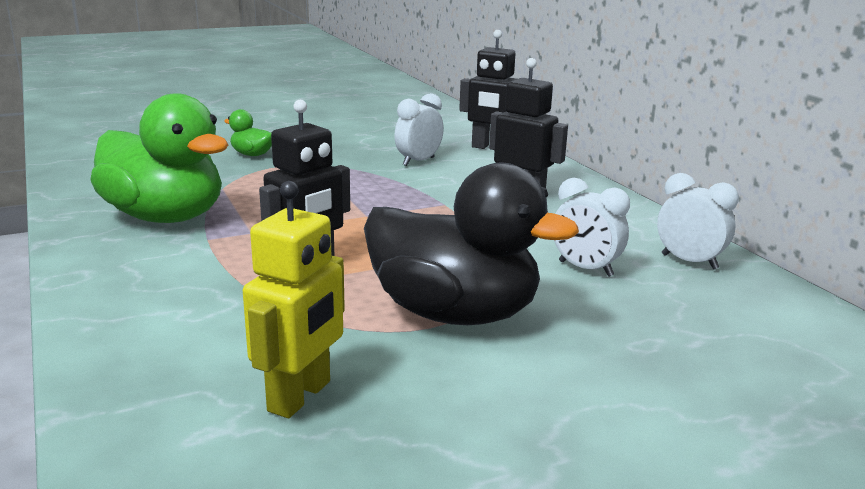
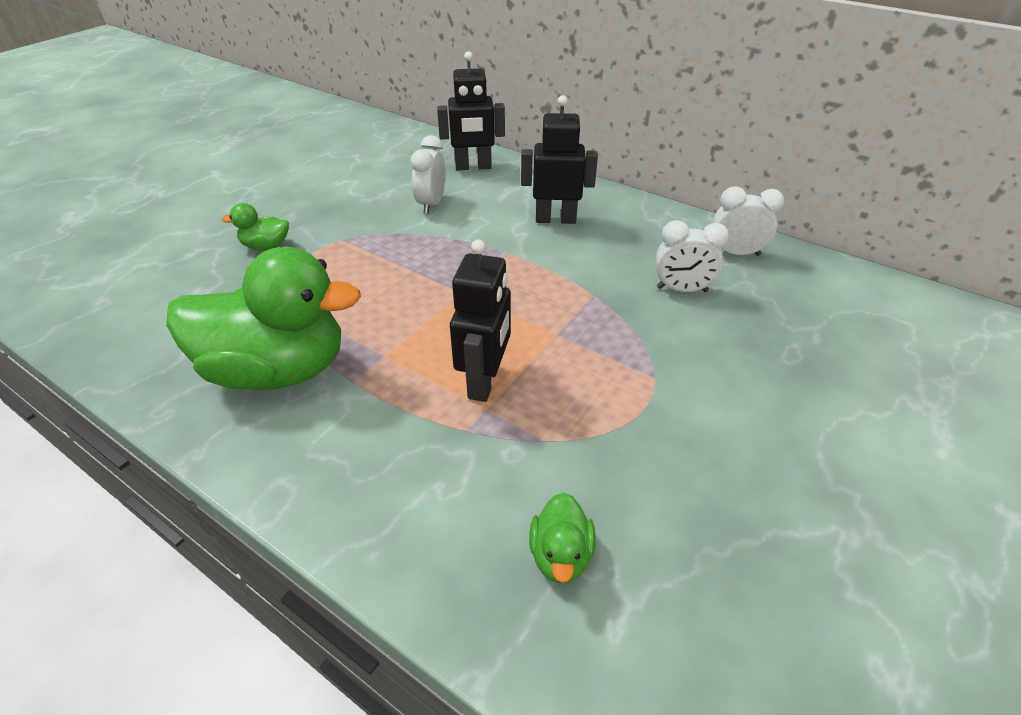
camera: 30 degrees left, 20 degrees up
yellow robot [243,181,345,418] -> none
black duck [364,163,579,325] -> none
none -> green duck [529,492,596,583]

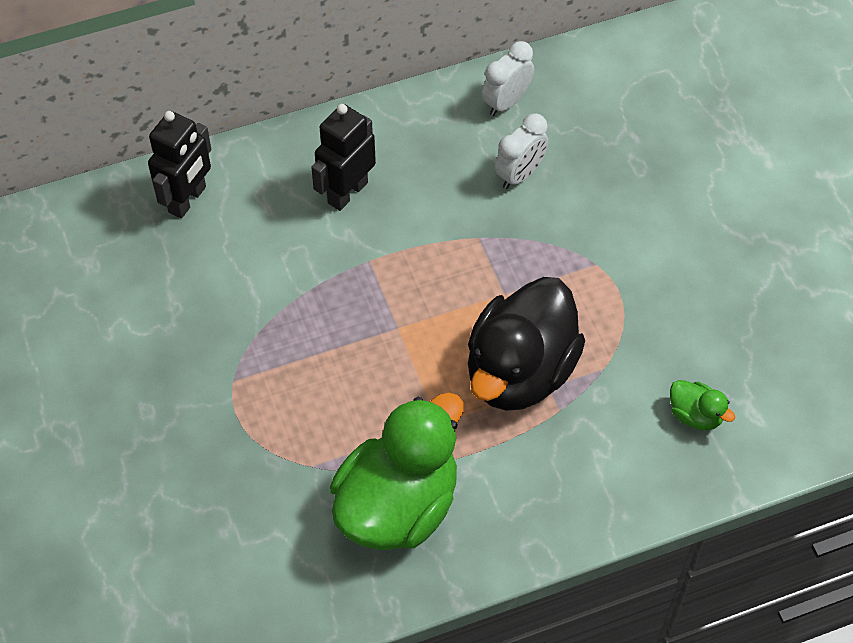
camera: 55 degrees left, 15 degrees up
green duck [222,203,289,250] -> none
white clock [411,135,446,214] -> none
black robot [450,240,511,402] -> black duck [468,277,585,411]

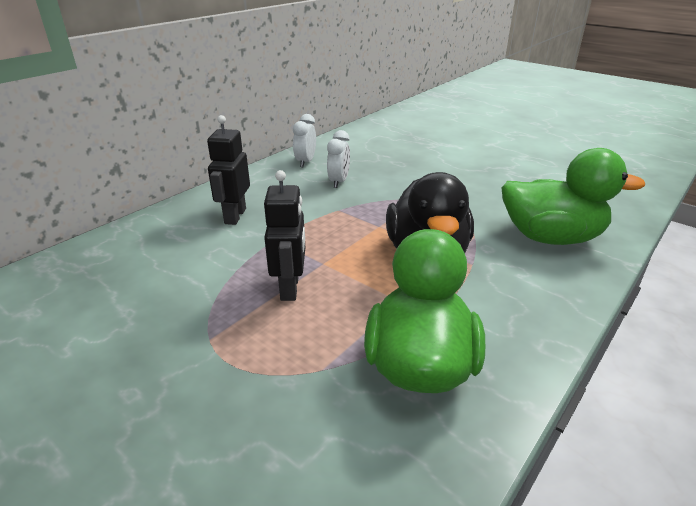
camera: 30 degrees left, 25 degrees down
black robot [148,111,211,218] -> black robot moved to [264,170,305,301]
green duck [670,380,735,430] -> green duck [502,148,645,245], size x2.36

